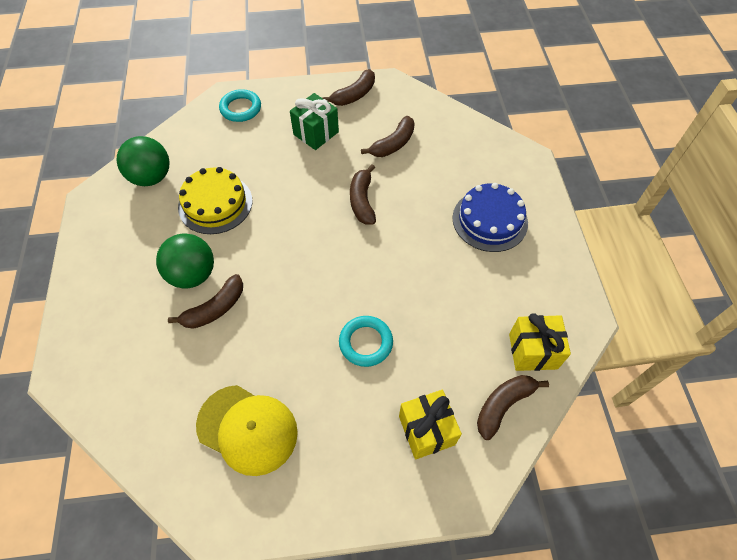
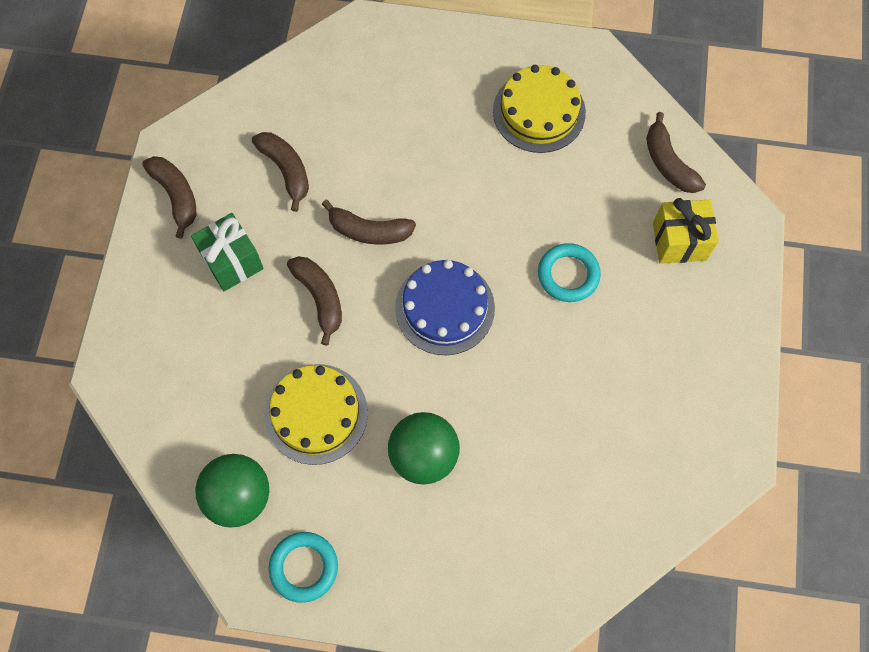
camera: 75 degrees left, 10 degrees up
brown banana [168,274,243,329] -> brown banana moved to [287,256,342,346]
yellow cap [196,385,298,476] -> none
turquoise ring [219,89,261,122] -> turquoise ring moved to [269,532,338,603]
blue cake [453,183,528,252] -> blue cake moved to [395,260,495,355]
yellow gift [509,313,571,371] -> none
none -> yellow cake [493,65,586,153]

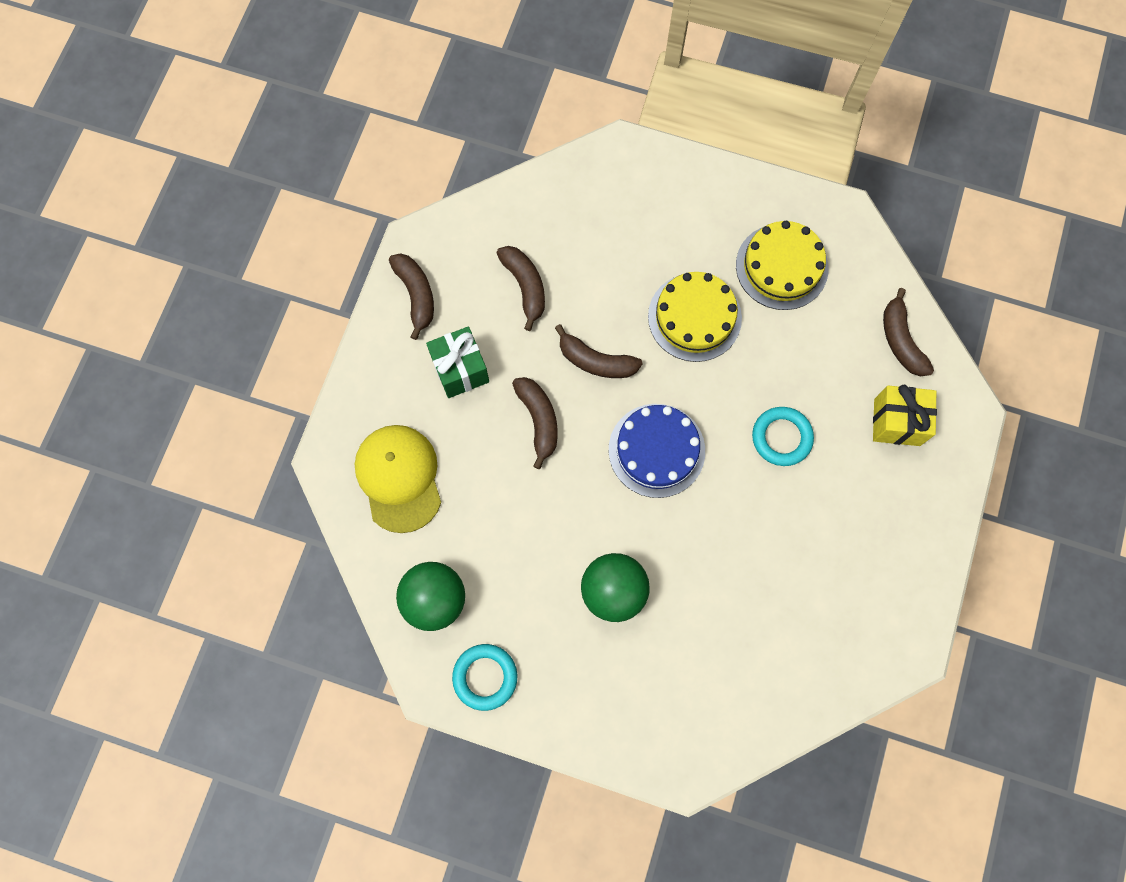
camera: 10 degrees right, 5 degrees up
yellow cake [264,364,368,465] -> yellow cake moved to [648,272,742,362]
none -> yellow cap [355,425,441,533]

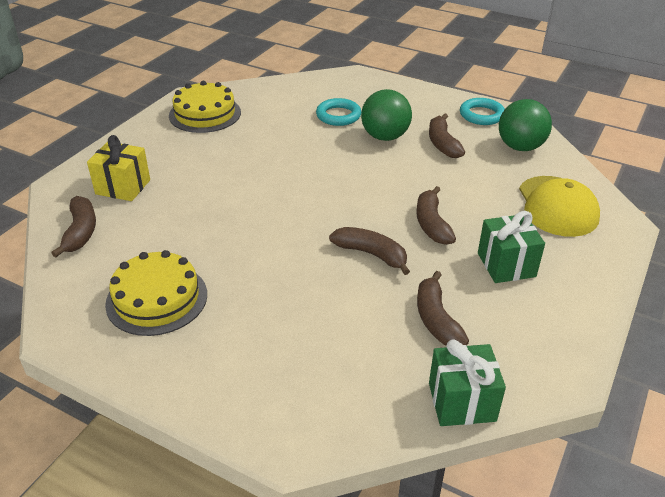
camera: 170 degrees left, 35 degrees down
brown banana [389,253,434,340] -> brown banana moved to [429,113,465,158]
blue cake [609,404,705,498] -> none
yellow cake [648,272,742,362] -> yellow cake moved to [169,81,241,133]
turquoise ring [752,407,814,466] -> turquoise ring moved to [316,98,361,126]
none -> green gift [429,339,506,426]

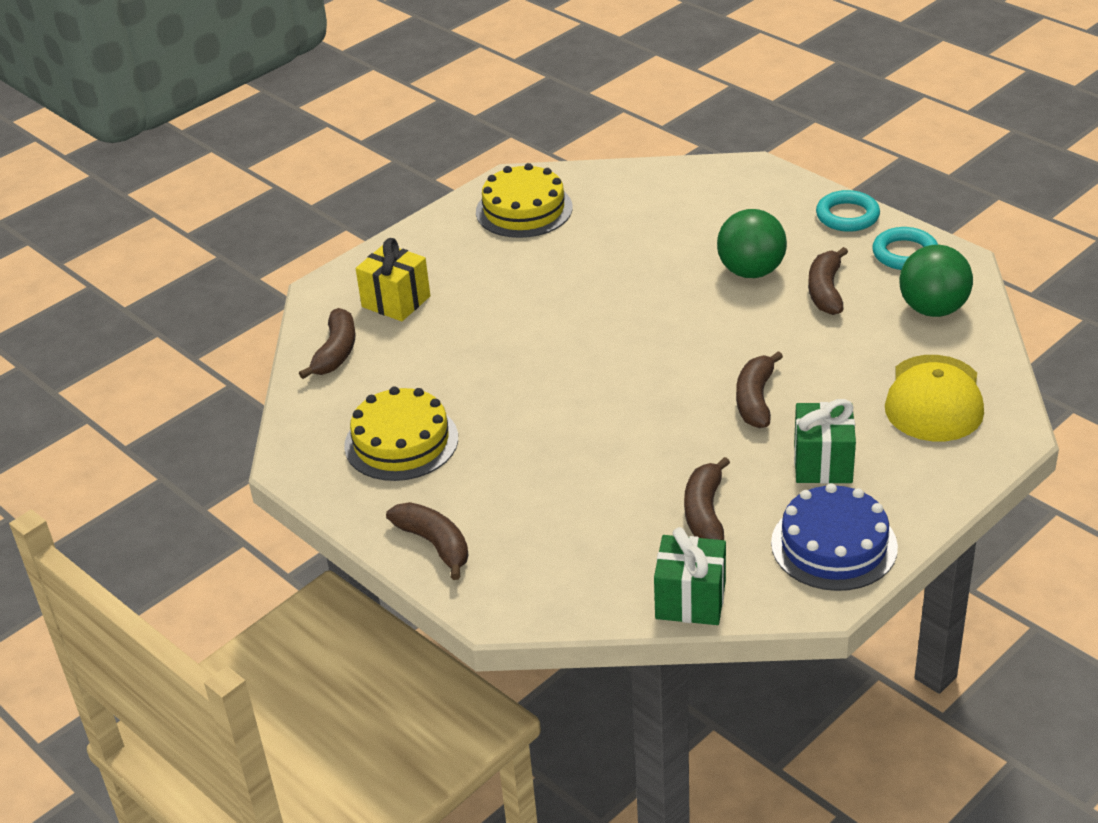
camera: 20 degrees right, 0 degrees up
turquoise ring [316,98,361,126] -> turquoise ring moved to [816,190,880,232]
brown banana [329,227,410,275] -> brown banana moved to [386,502,469,580]
none -> blue cake [771,483,898,591]

